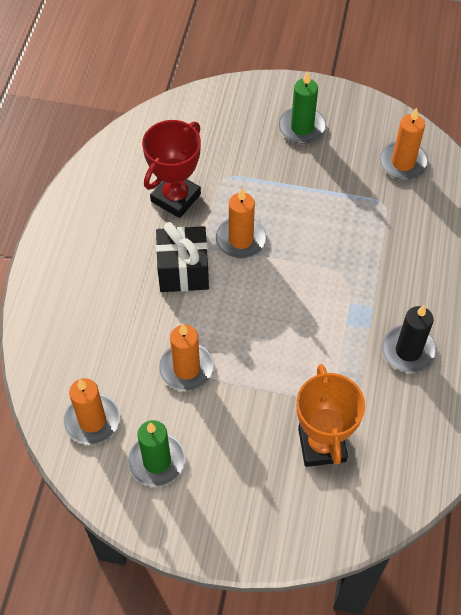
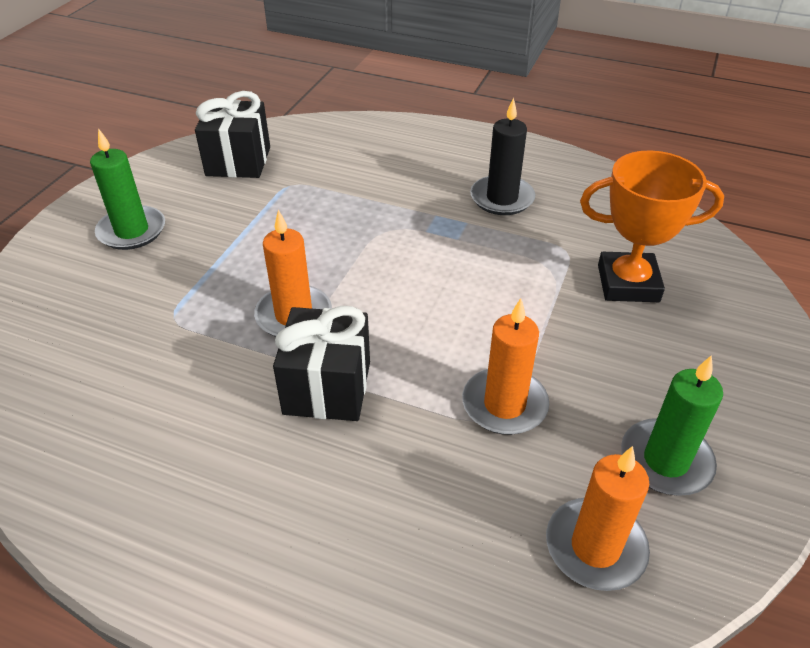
camera: 80 degrees left, 15 degrees down
red trophy [142,120,201,218] -> none
orange candle [380,108,429,180] -> black gift [195,91,270,178]

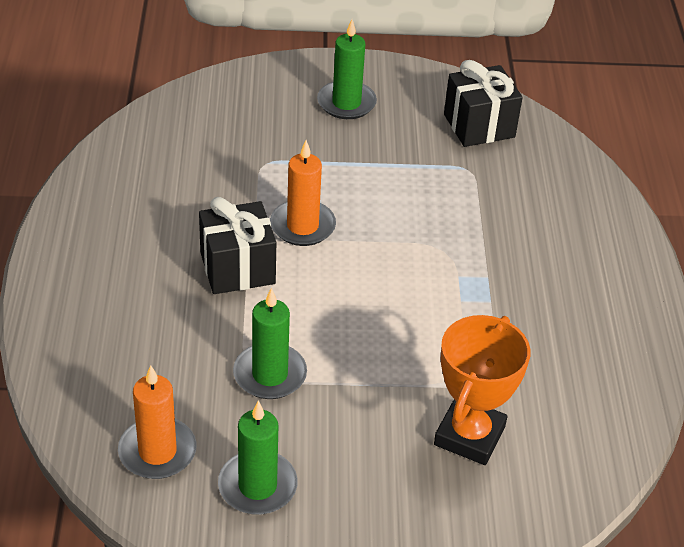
camera: 65 degrees right, 0 degrees up
orange candle [462,298,549,435] -> green candle [233,288,307,399]
black candle [470,98,536,215] -> none
orange trophy [580,150,724,302] -> orange trophy turned 45 degrees clockwise [434,315,531,465]

